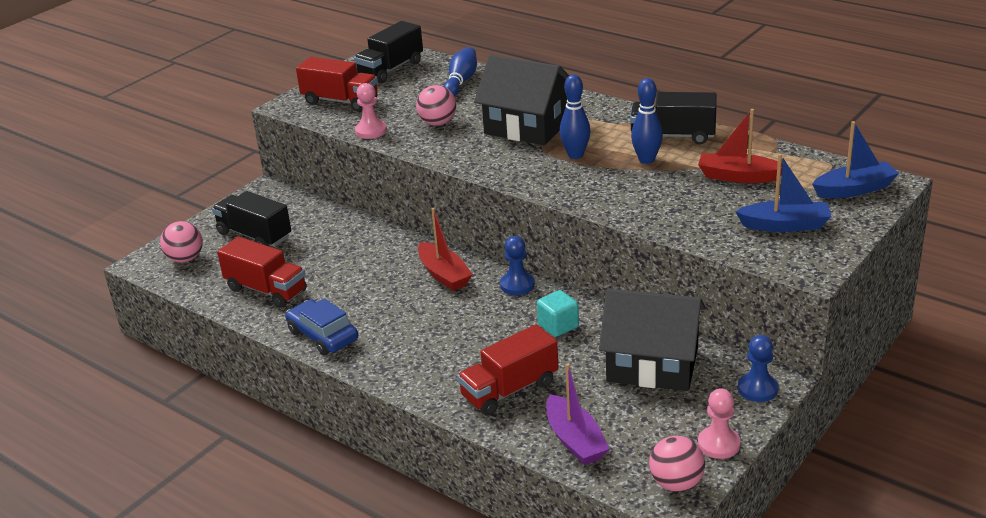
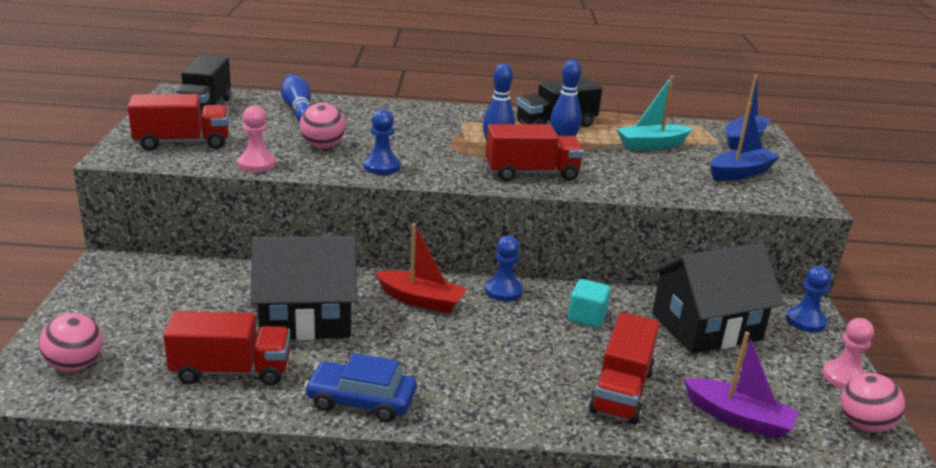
camera: 40 degrees left, 5 degrees down
black truck [212,191,291,247] -> none
black house [474,55,569,145] -> black house moved to [250,236,357,340]
red boat [698,109,782,183] -> turquoise boat [616,76,692,150]
none -> blue pawn [364,109,400,175]
none -> red truck [485,124,584,181]

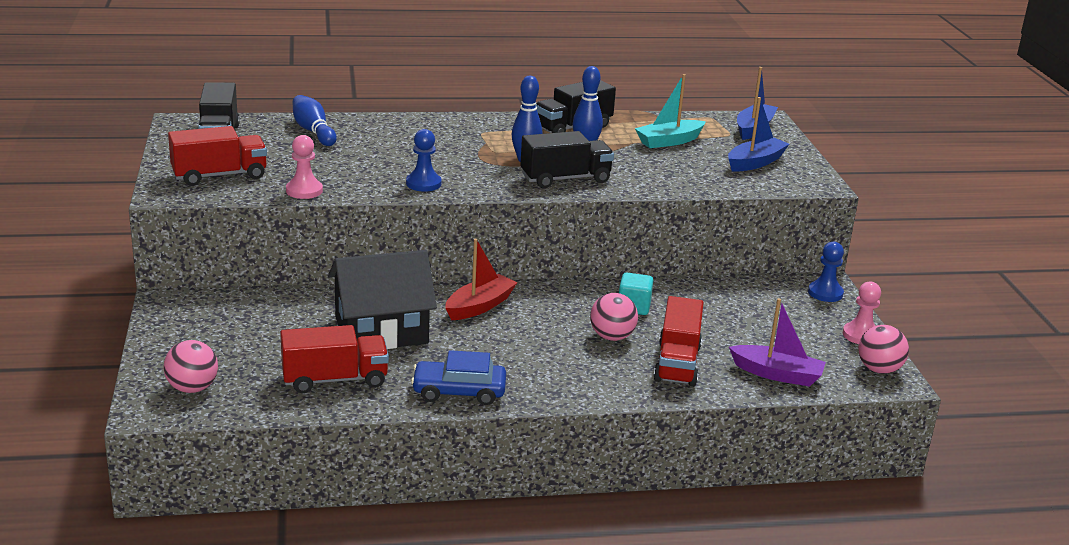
camera: 10 degrees left, 0 degrees up
pink ball [300,103,345,148] -> pink ball moved to [590,293,638,341]
red boat [375,223,467,313] -> red boat turned 60 degrees counterclockwise [445,239,517,320]
red truck [485,124,584,181] -> black truck [520,131,614,188]
blue pawn [485,236,523,301] -> none
black house [650,243,784,354] -> none

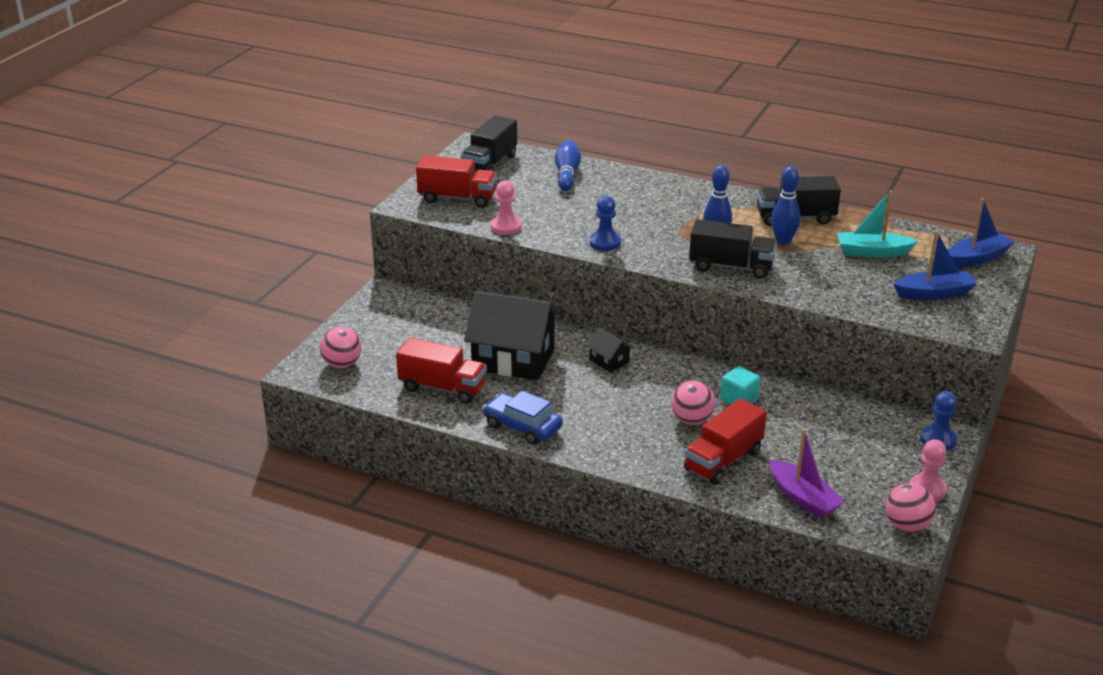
camera: 35 degrees right, 5 degrees up
red boat [445,239,517,320] -> black house [586,327,634,372]

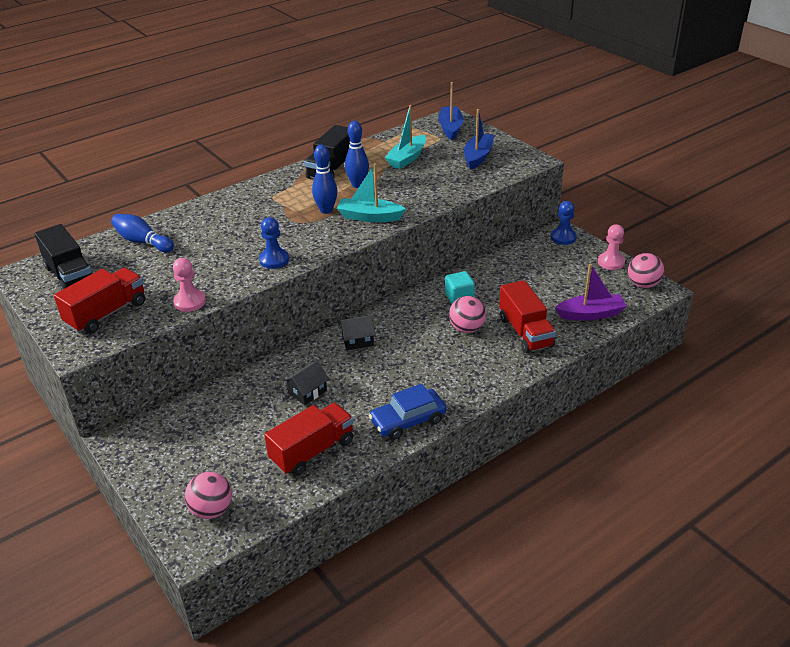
camera: 60 degrees left, 5 degrees up
black house [464,291,561,380] -> black house [283,361,329,405], size x0.44
black truck [689,219,776,279] -> turquoise boat [337,164,406,222]

